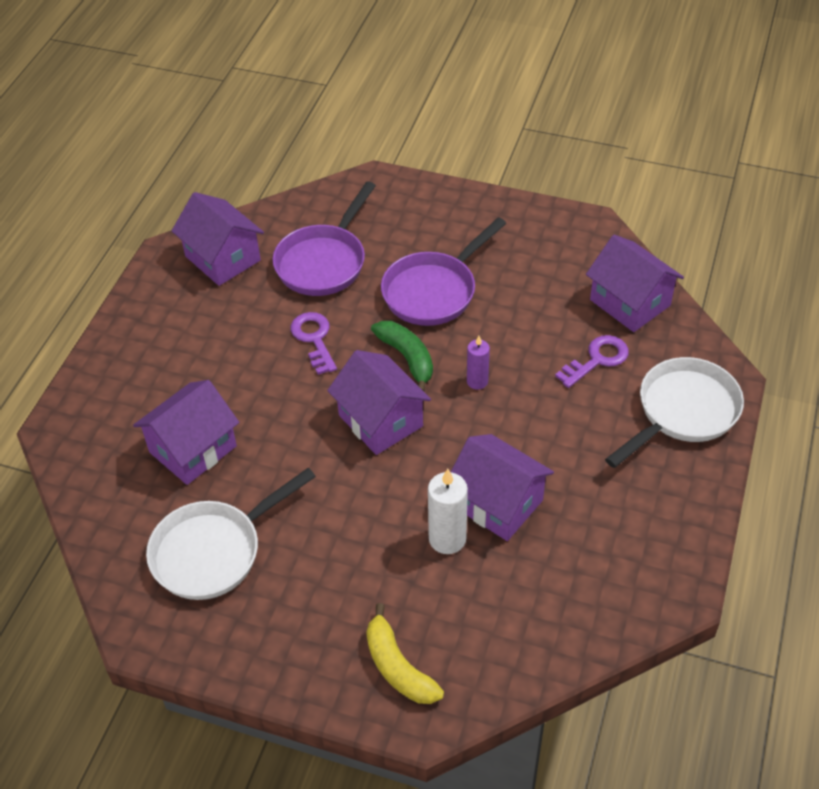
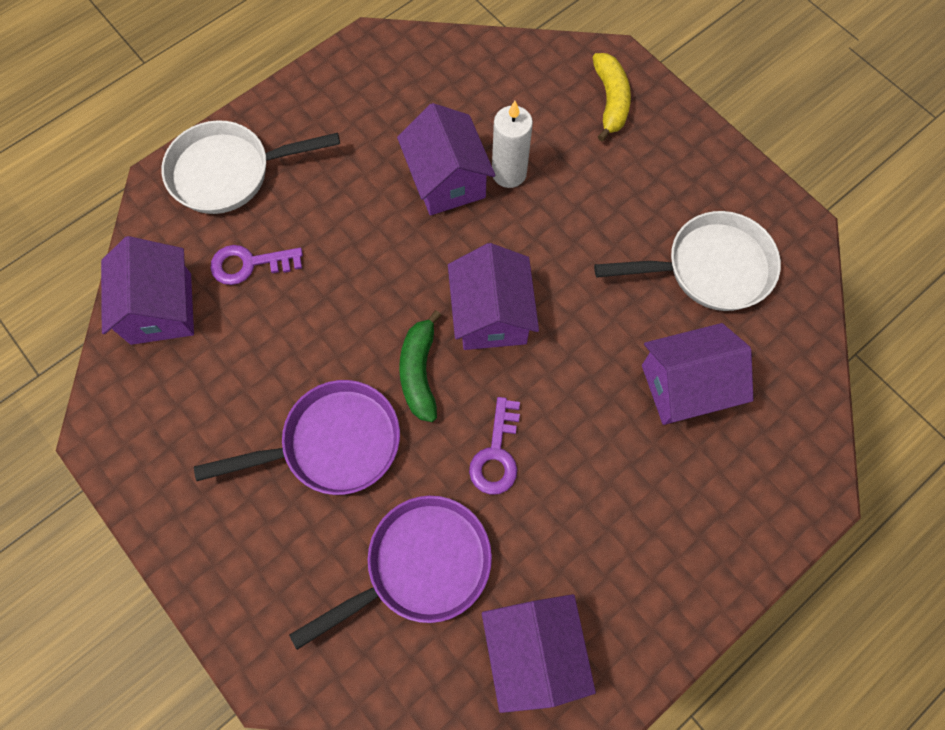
camera: 150 degrees left, 20 degrees up
purple candle [467,336,490,390] -> none

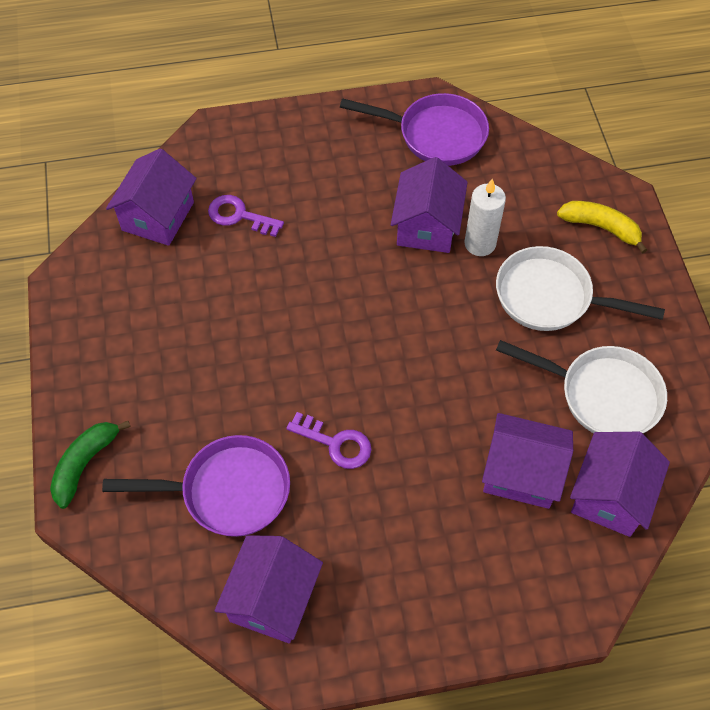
camera: 30 degrees right, 10 degrees down
white pan [161,120,340,214] -> white pan moved to [496,246,665,331]
purple pan [194,380,400,495] -> purple pan moved to [340,93,489,166]
green banana [399,310,441,422] -> green banana moved to [50,421,131,509]
purple house [448,243,539,350] -> purple house moved to [570,432,670,537]
purple key [469,397,520,495] -> purple key turned 105 degrees counterclockwise [286,412,371,469]
yellow banana [593,53,631,142] -> yellow banana turned 90 degrees counterclockwise [557,201,647,254]

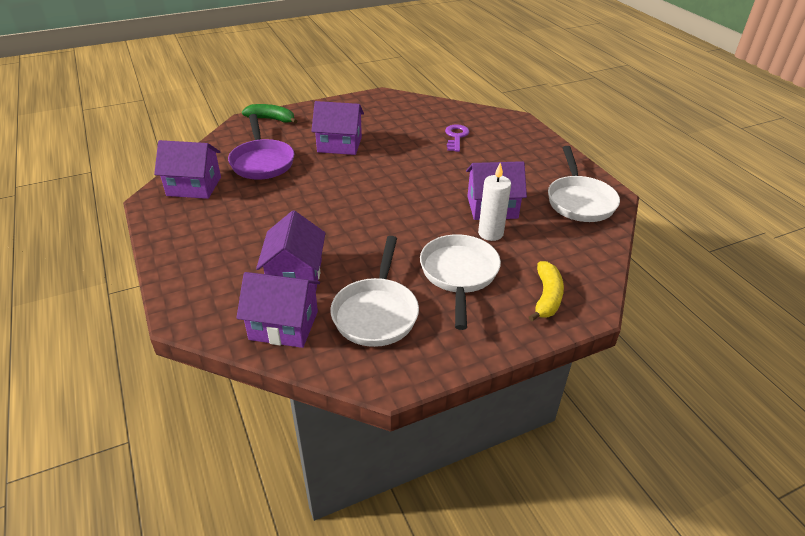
camera: 75 degrees right, 20 degrees down
purple house [106,148,197,246] -> purple house moved to [311,101,364,155]
purple key [286,412,371,469] -> none
purple pan [340,93,489,166] -> white pan [548,146,620,222]

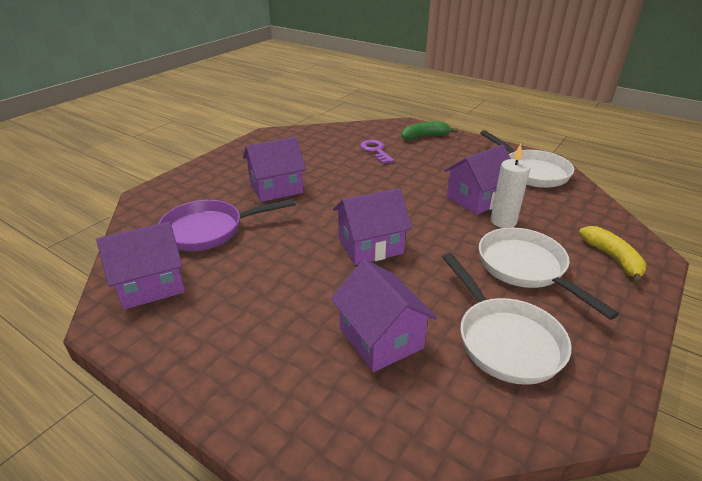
camera: 30 degrees left, 5 degrees down
purple pan [228,114,294,179] -> purple pan turned 120 degrees clockwise [158,198,296,251]
purple house [236,272,320,348] -> purple house moved to [333,188,412,265]
green banana [242,104,297,124] -> green banana moved to [401,122,458,140]

